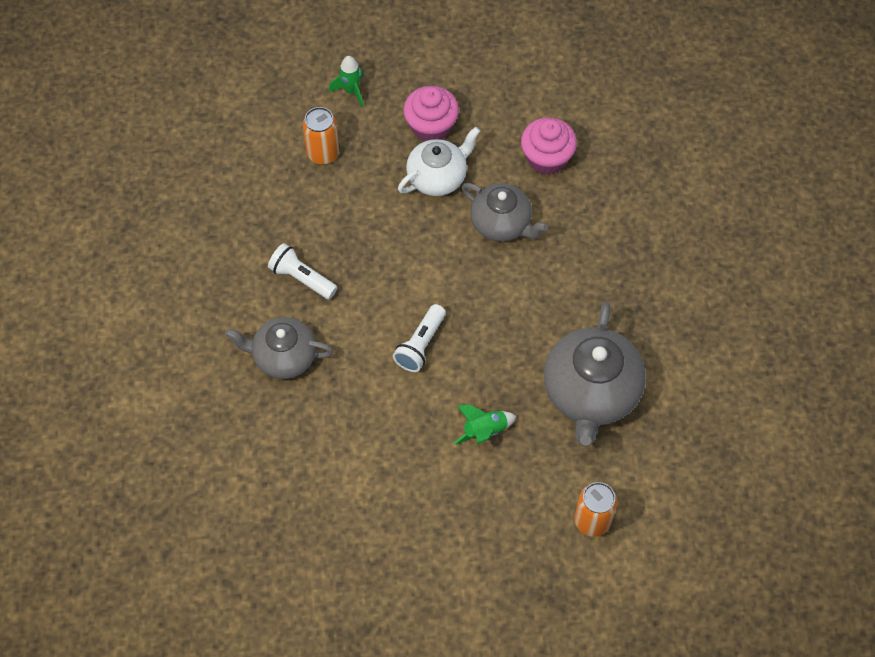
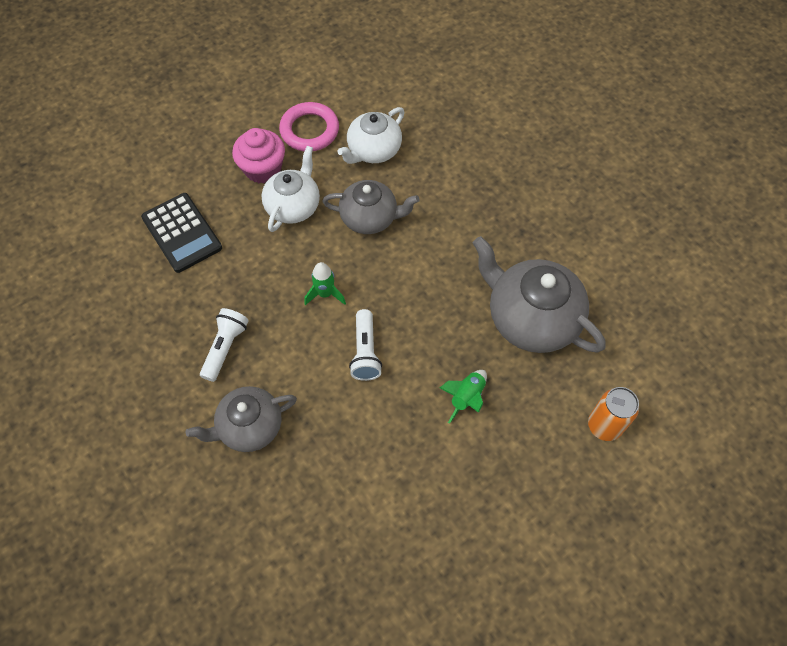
camera: 30 degrees left, 0 degrees up
white flashlight [268,243,337,299] -> white flashlight turned 105 degrees clockwise [200,308,249,382]
orange can [303,107,339,165] -> black calculator [141,193,222,273]
green rocket [329,56,364,107] -> green rocket moved to [304,262,346,305]
pink cupcake [521,117,577,175] -> white teapot [337,107,405,164]
grey teapot [544,302,646,446] -> grey teapot turned 150 degrees clockwise [473,236,605,353]
none -> pink ring [279,102,339,151]

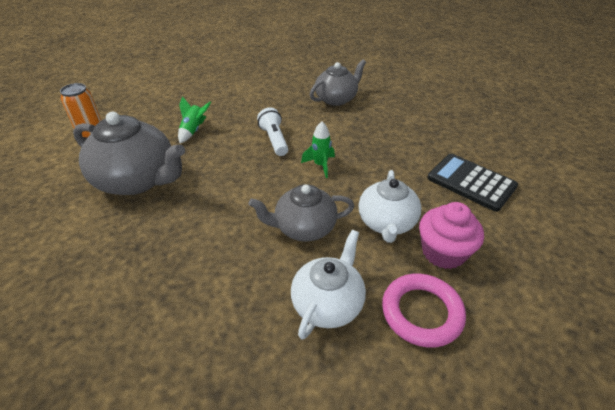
camera: 165 degrees right, 20 degrees down
white flashlight [200,308,249,382] -> none

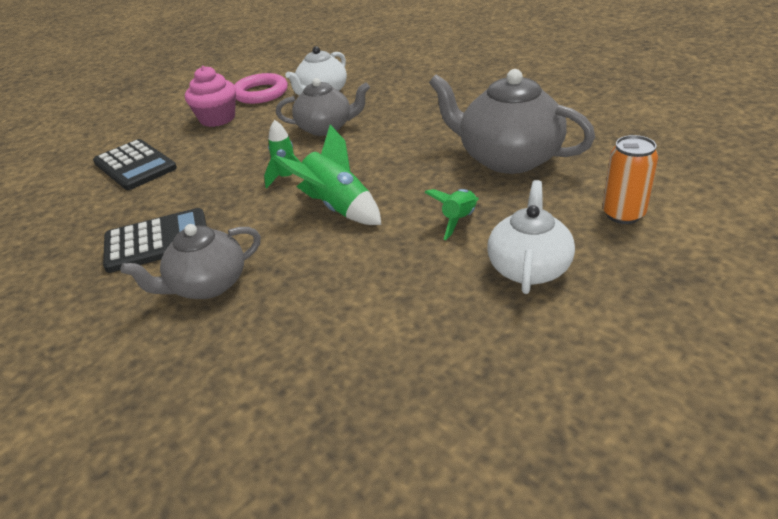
camera: 170 degrees left, 5 degrees down
white flashlight [257,107,288,156] -> green rocket [273,124,382,225]
white teapot [358,170,422,243] -> white teapot moved to [487,180,575,294]
none -> black calculator [103,208,207,273]

